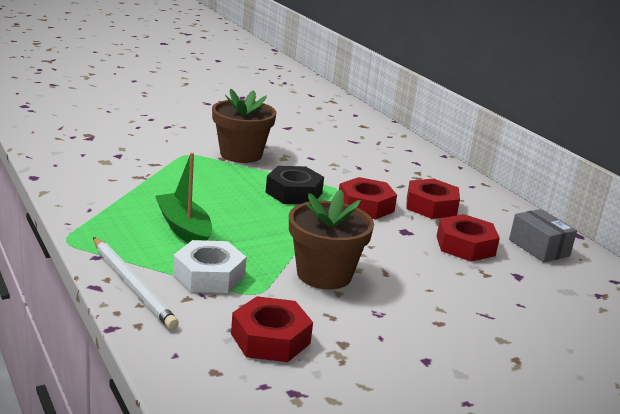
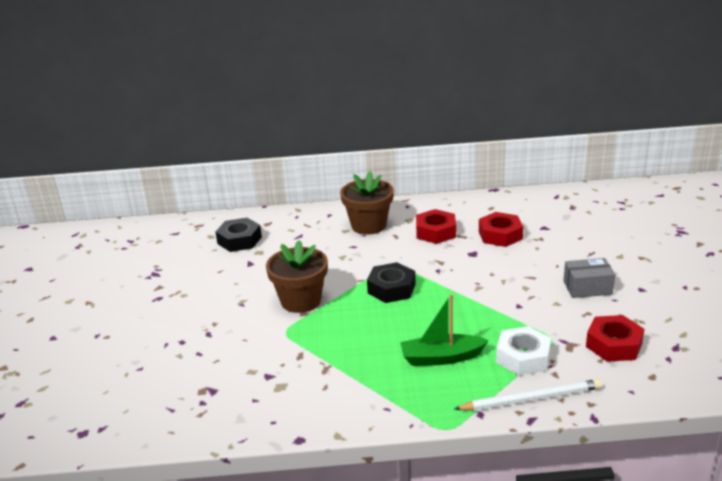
camera: 60 degrees left, 5 degrees up
brown flower pot [289,190,374,290] -> brown flower pot moved to [340,172,394,235]
red nut [339,177,397,220] -> none
grey box [509,209,577,262] -> grey box moved to [563,258,615,298]
none -> black nut [215,218,262,252]

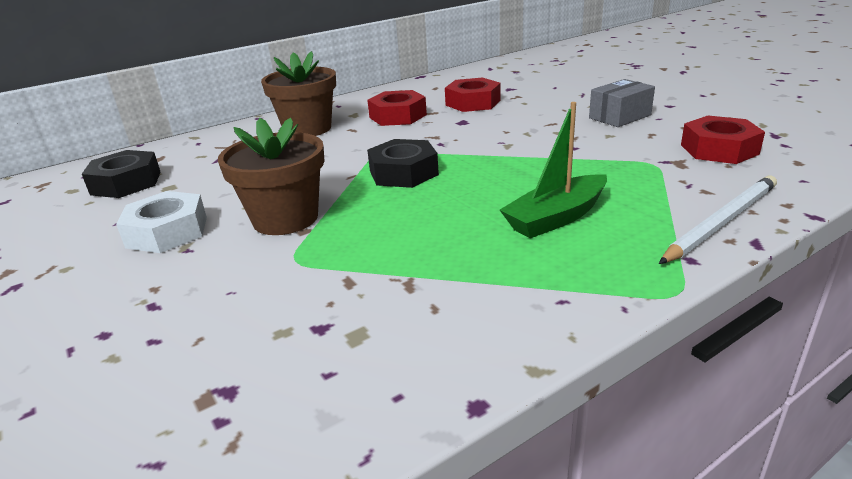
camera: 30 degrees left, 0 degrees up
white nut [496,326,551,376] -> white nut moved to [116,191,207,253]

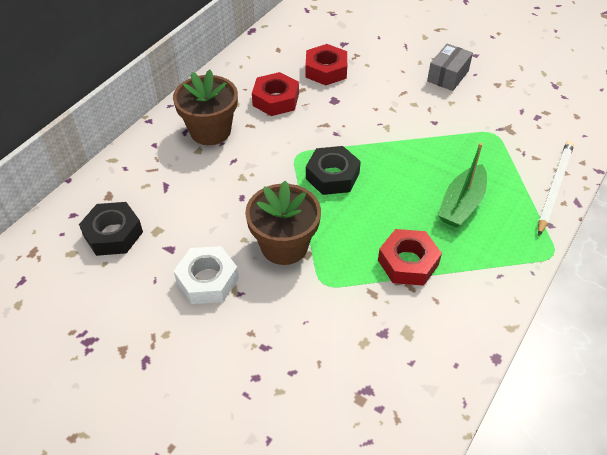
camera: 25 degrees left, 20 degrees up
red nut [681,116,765,164] -> red nut moved to [378,229,442,286]

